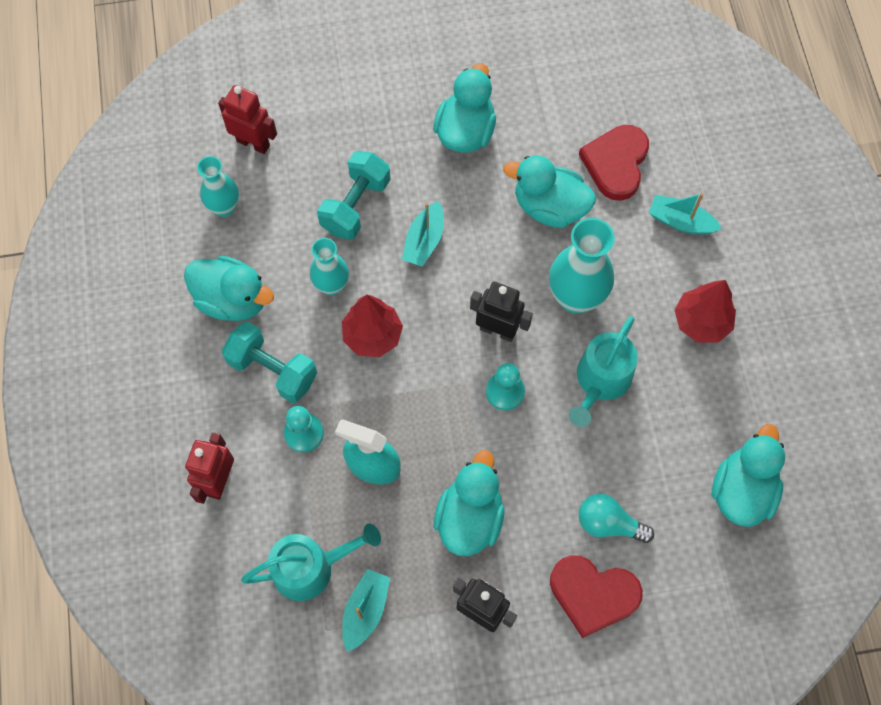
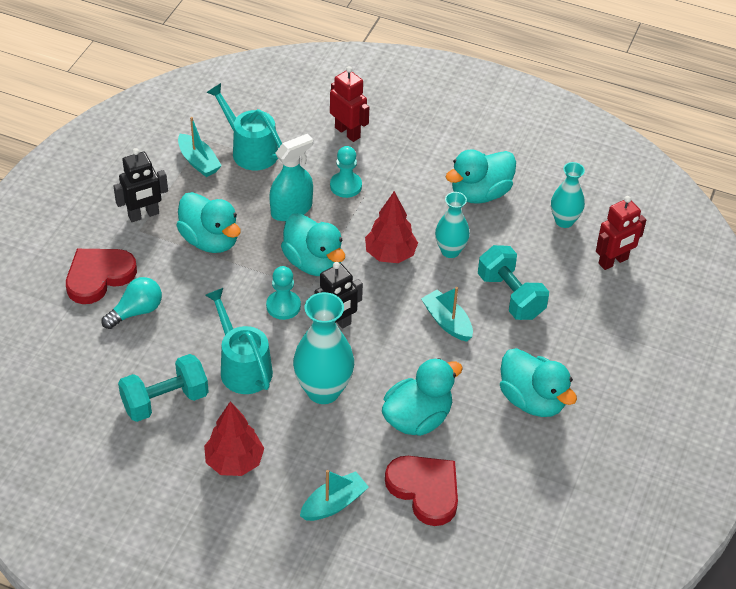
camera: 120 degrees right, 20 degrees down
turquoise dumbbell [222,322,317,403] -> turquoise dumbbell moved to [118,354,209,422]
turquoise watering can [241,523,381,601] -> turquoise watering can turned 120 degrees clockwise [206,83,282,170]
turquoise duck [712,424,785,527] -> turquoise duck moved to [281,213,345,276]

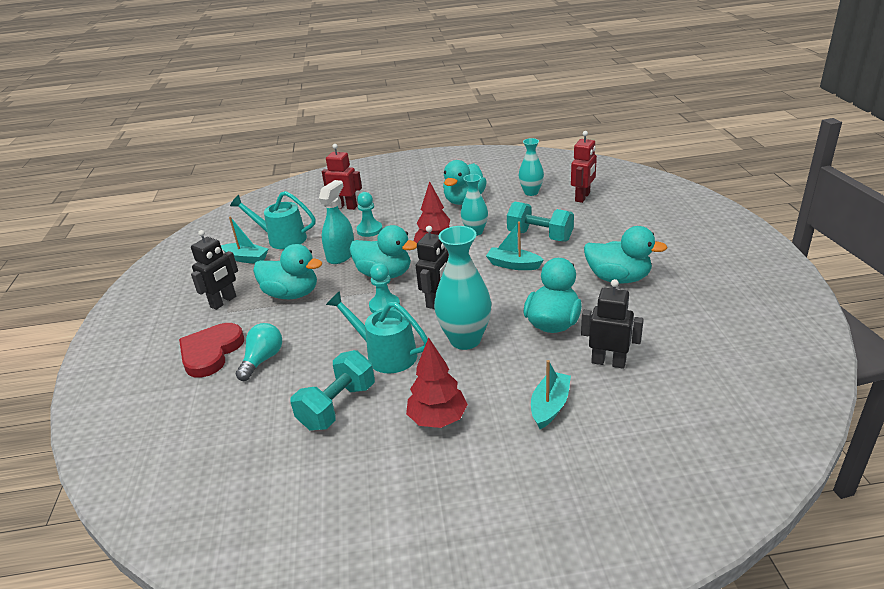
camera: 25 degrees left, 15 degrees down
red heart [385,456,458,526] -> black robot [581,279,644,369]

